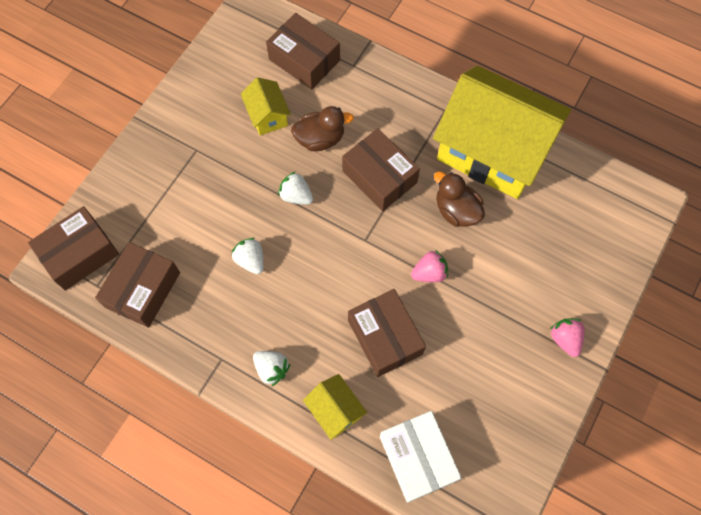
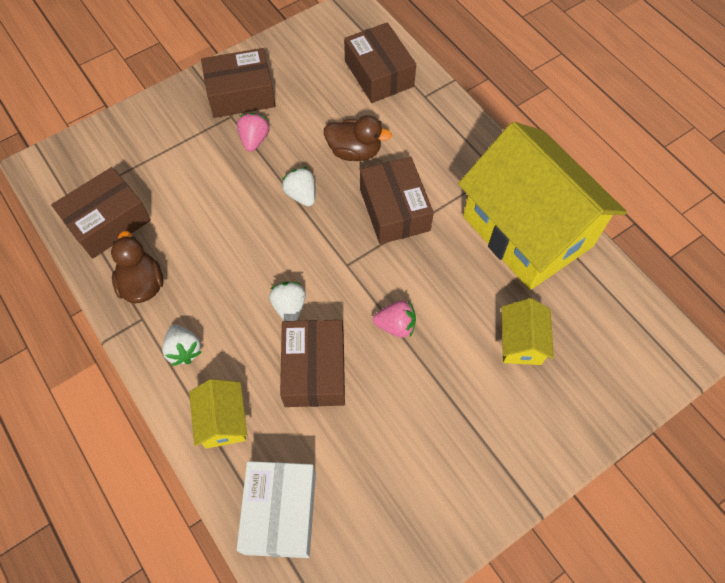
camera: 25 degrees right, 5 degrees down
brown box [28,206,119,291] -> brown box moved to [201,48,275,118]
white strawberry [231,238,264,274] -> white strawberry moved to [269,282,306,321]
yellow house [241,77,291,135] -> yellow house moved to [502,298,554,365]
brown duck [434,171,485,227] -> brown duck moved to [111,231,163,304]
pink strawberry [550,319,585,357] -> pink strawberry moved to [237,113,269,152]

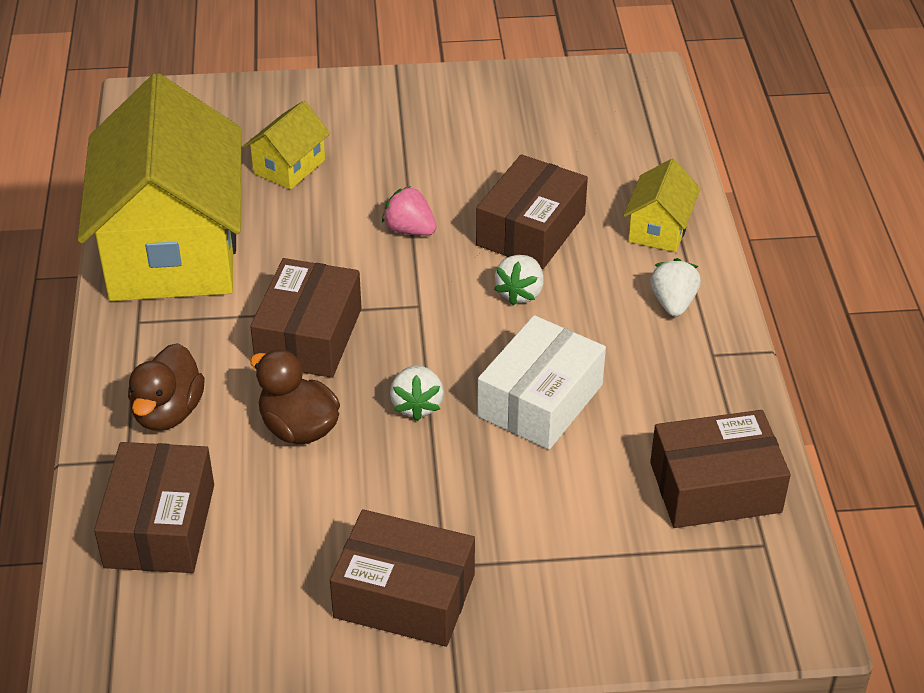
camera: 150 degrees left, 20 degrees down
brown duck [111,231,163,304] -> brown duck moved to [128,343,205,430]
pink strawberry [237,113,269,152] -> none
white box [237,461,316,558] -> white box moved to [477,315,606,450]

